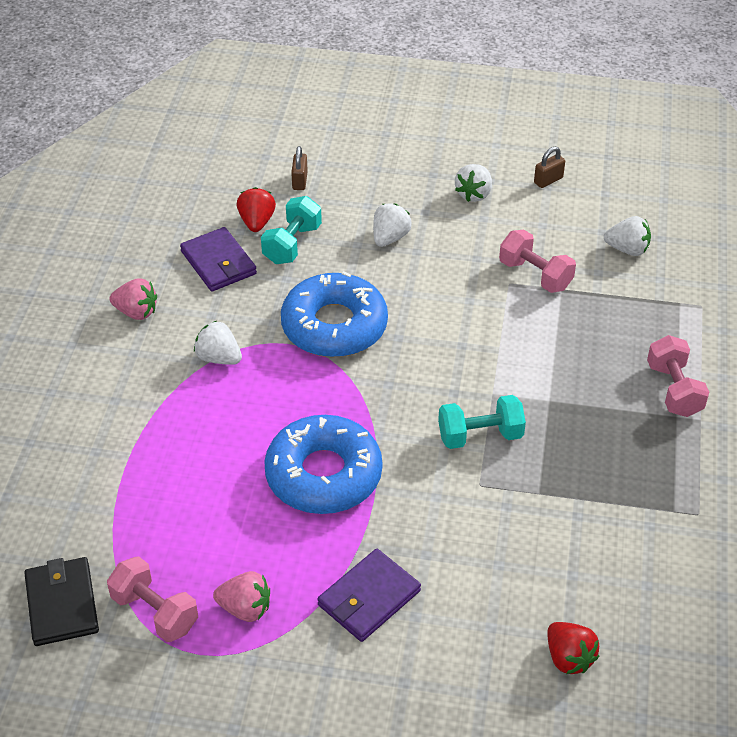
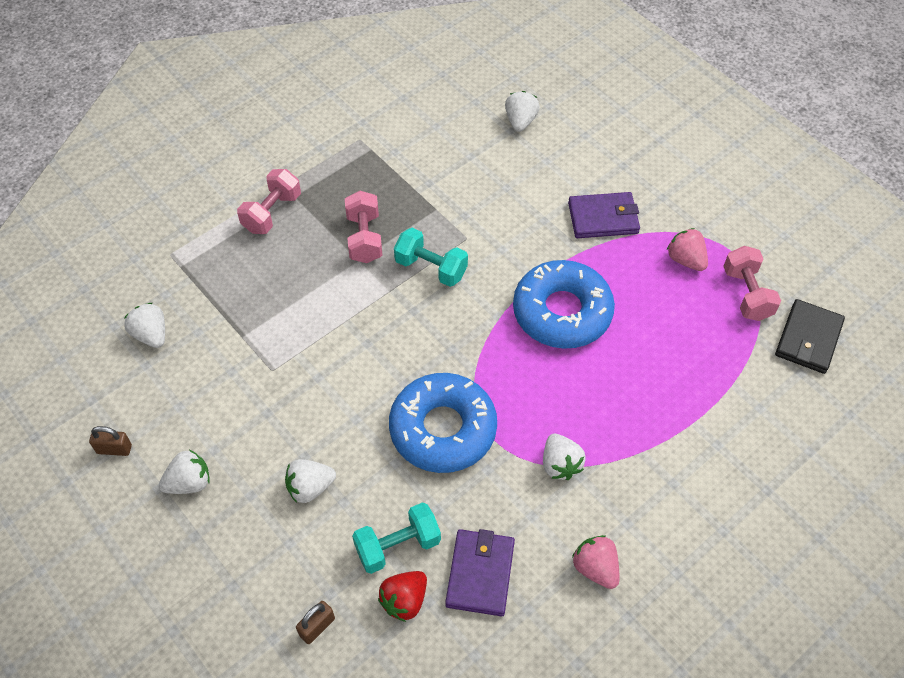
camera: 140 degrees left, 10 degrees up
pink dumbbell [499,230,576,293] -> pink dumbbell moved to [345,191,382,263]
red strawberry [547,622,599,674] -> white strawberry [505,91,540,132]

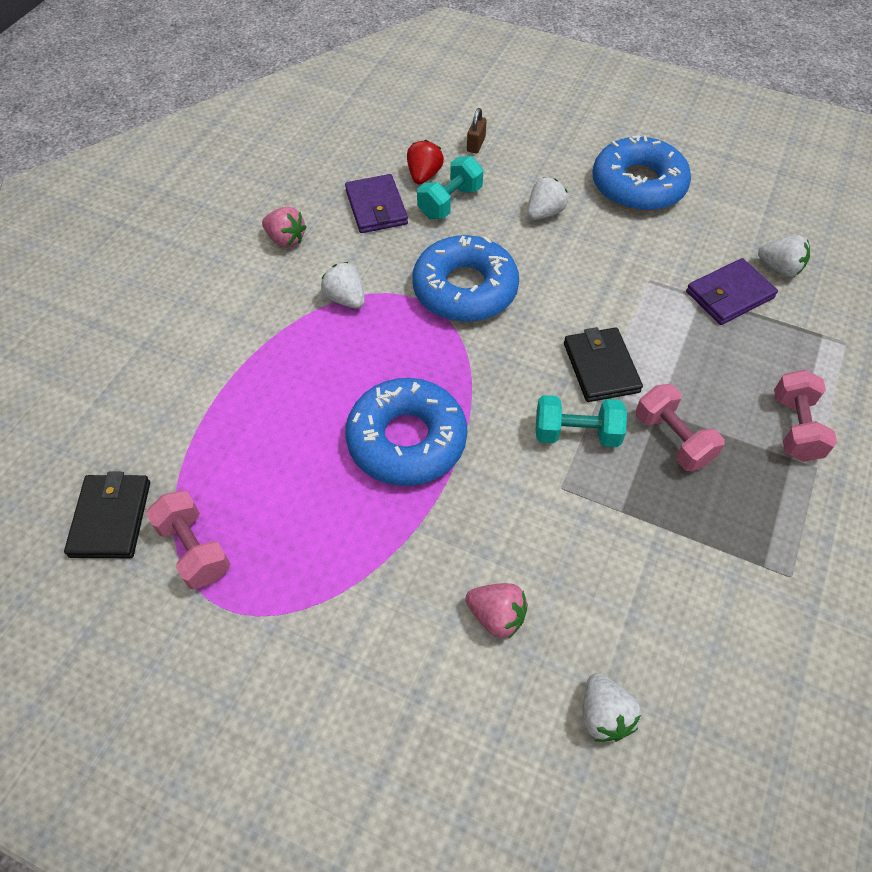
camera: 155 degrees right, 0 degrees up
brown padlock [89,426,132,456] -> none
white strawberry [159,450,210,494] -> blue donut [593,135,691,212]
purple wallet [568,192,640,238] -> purple wallet moved to [686,258,778,325]
pink strawberry [667,228,708,271] -> pink strawberry moved to [465,583,528,639]
none -> black wallet [564,327,643,402]

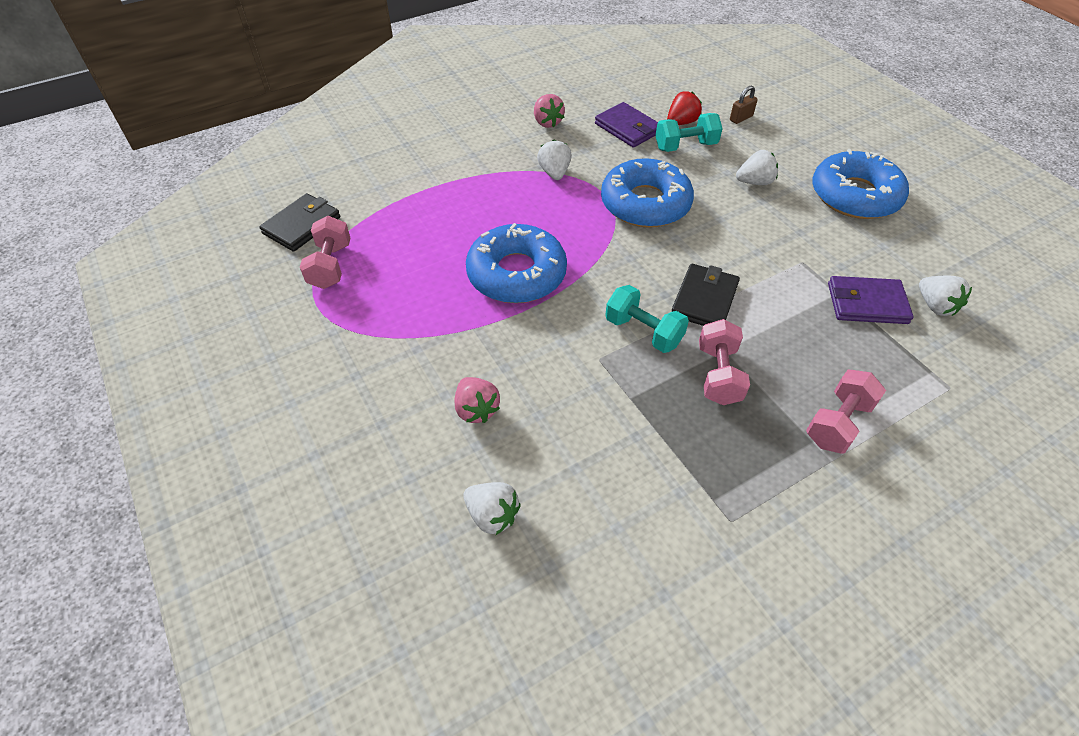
camera: 35 degrees right, 5 degrees down
purple wallet [345,174,408,233] -> purple wallet turned 60 degrees counterclockwise [595,102,658,148]
white strawberry [583,673,641,742] -> white strawberry turned 75 degrees counterclockwise [463,482,521,535]

